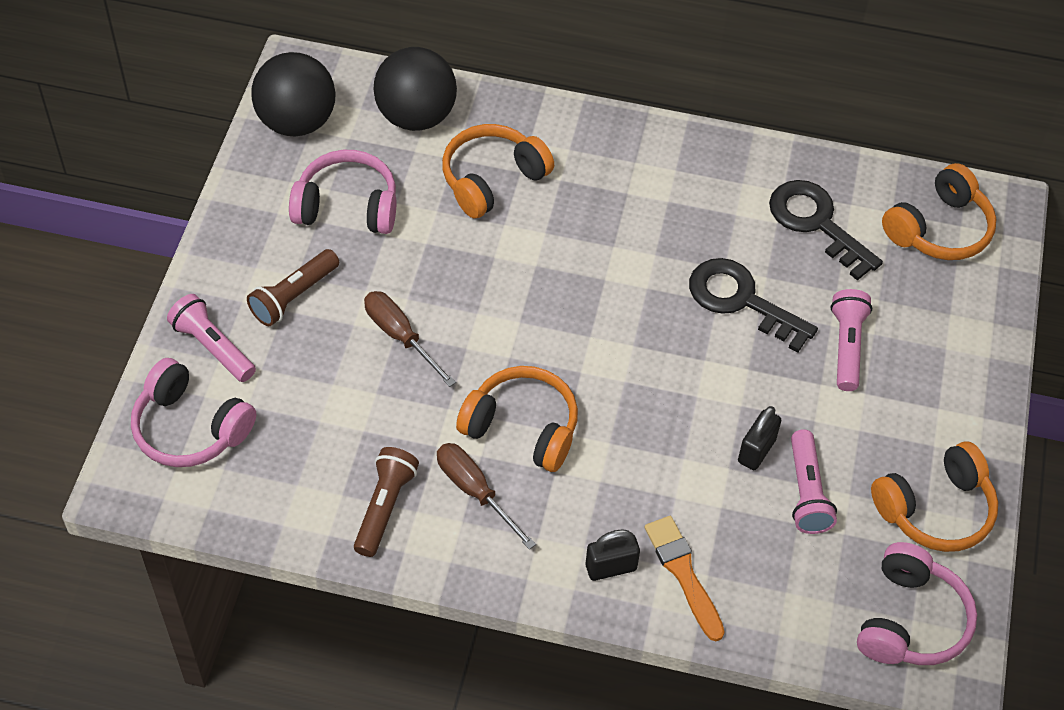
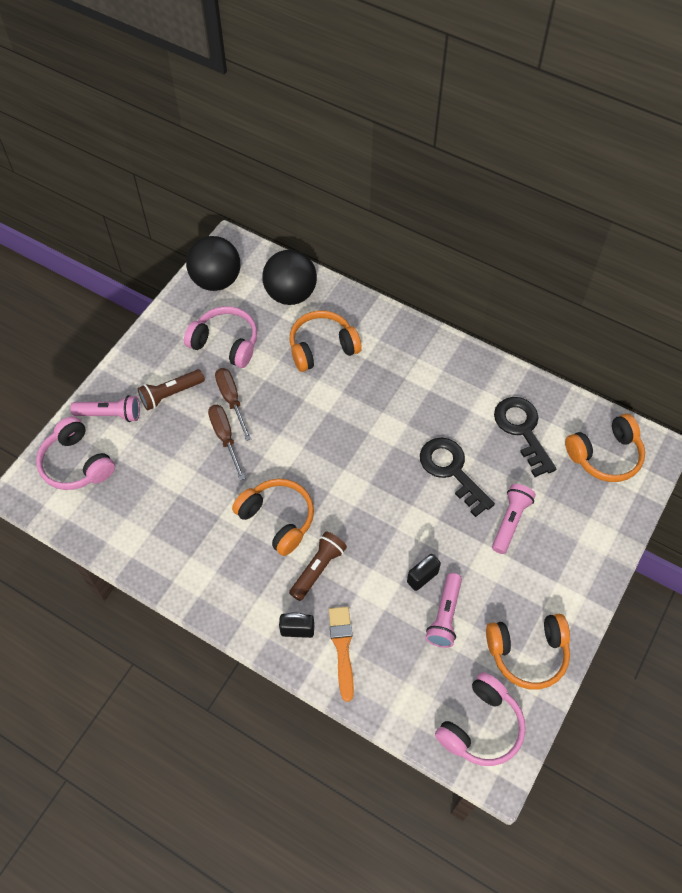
camera: 20 degrees right, 5 degrees up
pink flashlight [167,294,256,382] -> pink flashlight turned 120 degrees clockwise [70,395,140,422]
brown flashlight [354,447,419,557] -> brown flashlight moved to [289,531,347,601]
brown screwdriver [437,443,536,550] -> brown screwdriver moved to [215,368,251,441]

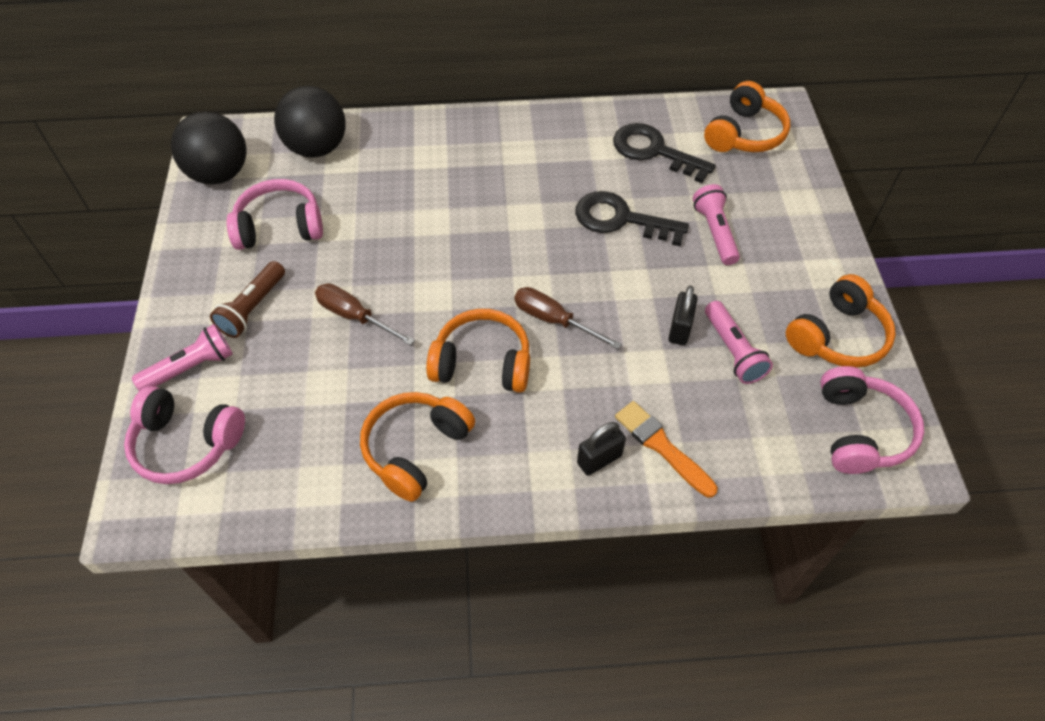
camera: 35 degrees left, 5 degrees down
brown screwdriver [215,368,251,441] -> brown screwdriver moved to [514,287,622,349]
brown flashlight [289,531,347,601] -> none
orange headphones [290,311,362,372] -> orange headphones moved to [360,392,475,502]

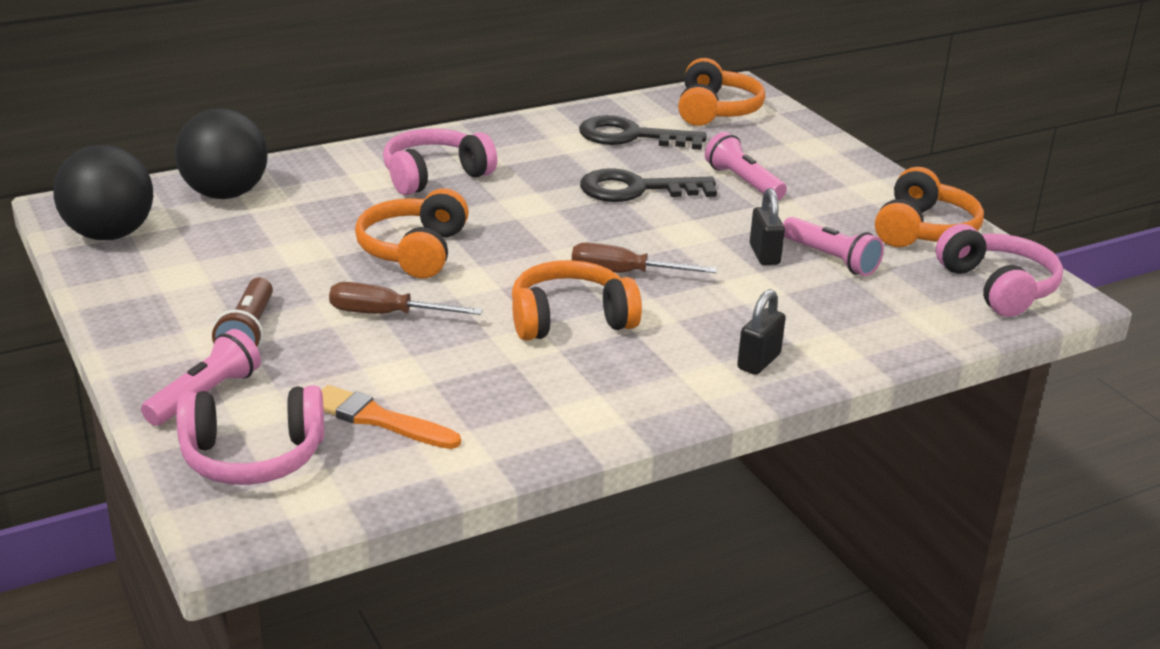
camera: 25 degrees left, 25 degrees down
pink headphones [227,179,323,250] -> pink headphones moved to [383,128,497,195]
orange headphones [360,392,475,502] -> orange headphones moved to [355,188,469,278]
orange brush [615,401,718,497] -> orange brush moved to [321,385,461,449]

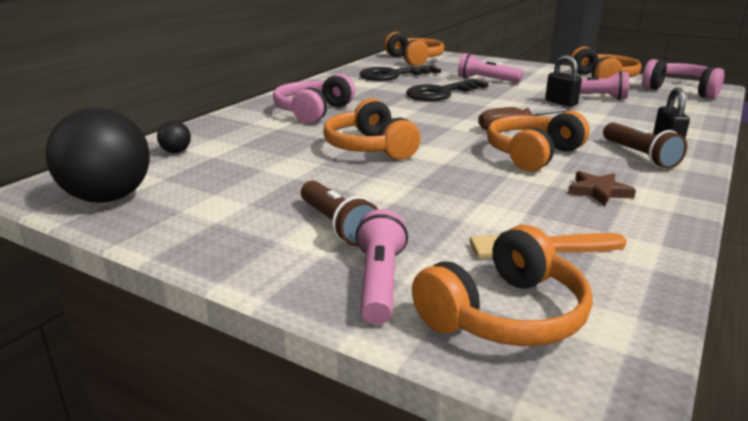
camera: 30 degrees left, 5 degrees down
black ball [175,109,268,199] -> black ball [157,121,191,153], size x0.42
pink headphones [176,385,324,485] -> orange headphones [412,225,592,346]
brown screwdriver [329,282,482,315] -> none
none -> brown star [568,171,636,206]
none -> brown flashlight [603,122,687,169]

